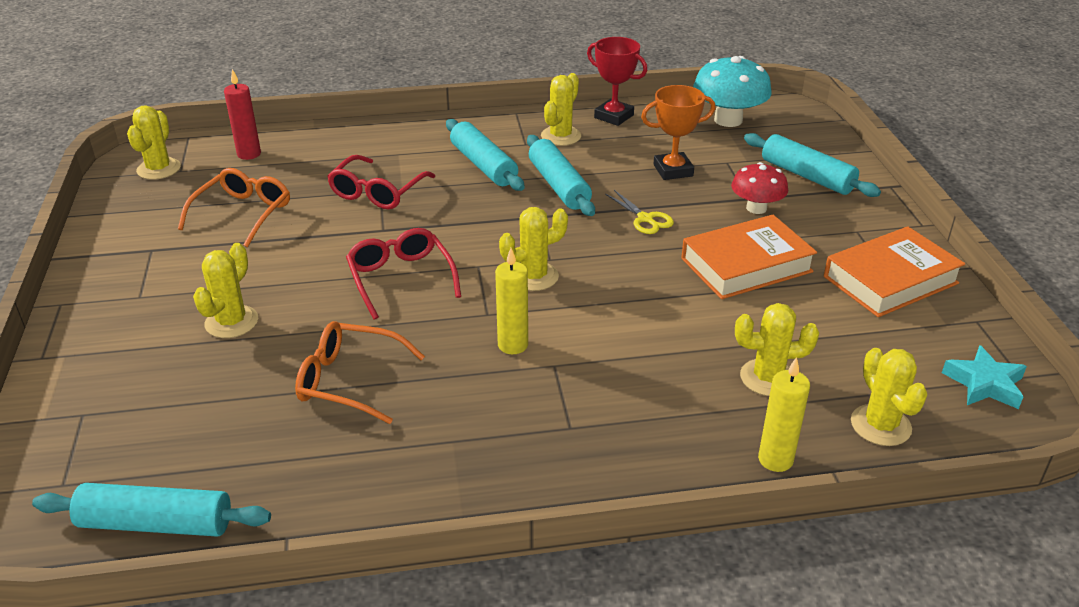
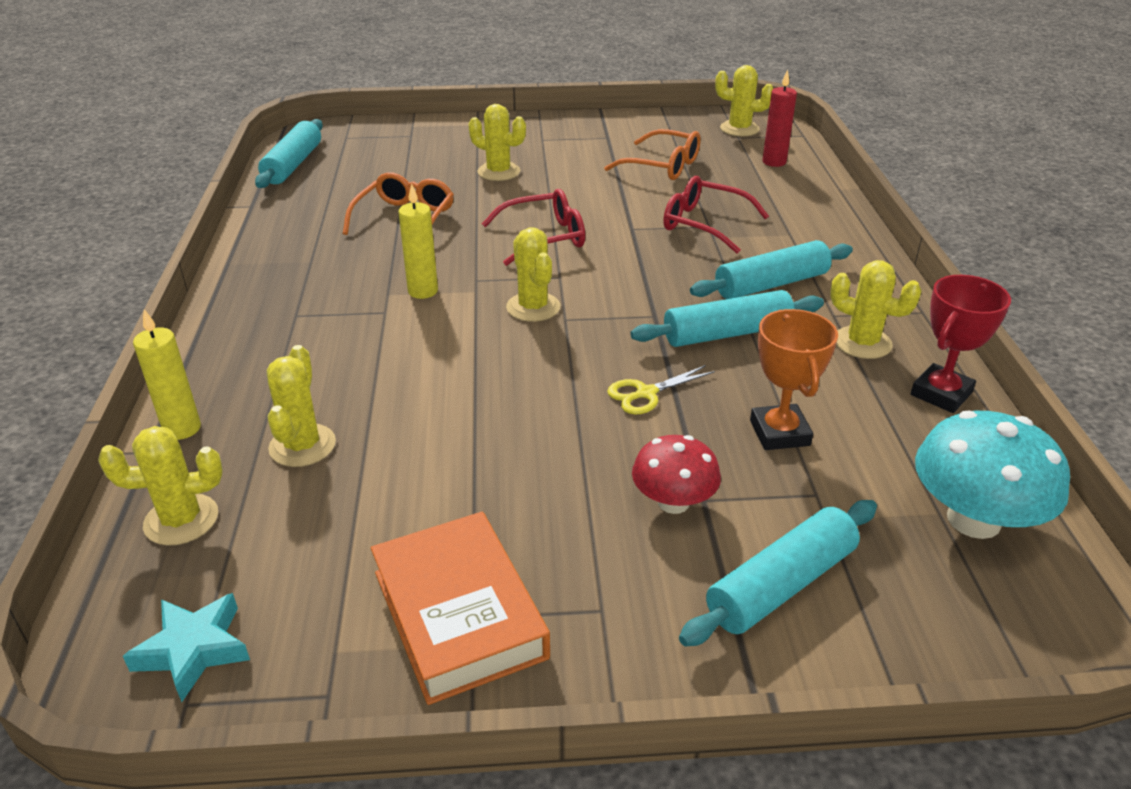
camera: 95 degrees right, 0 degrees up
orange book [681,215,817,299] -> none

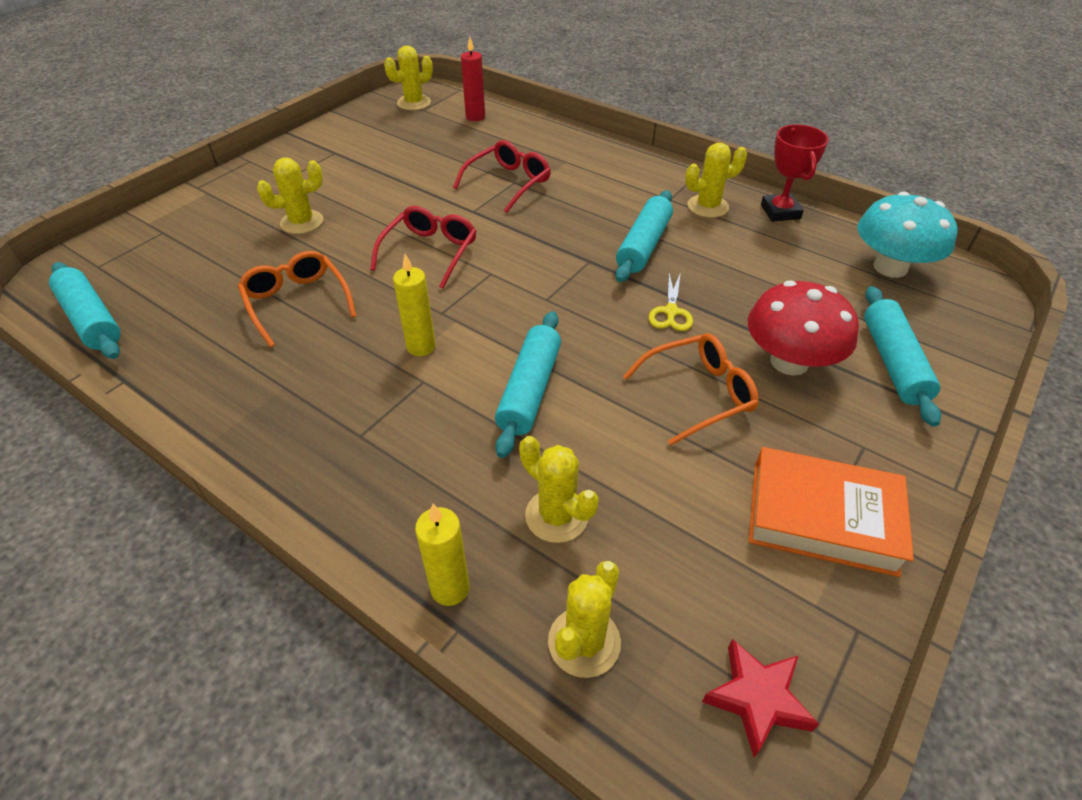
camera: 50 degrees left, 10 degrees up
turquoise star [123,593,250,702] -> red star [702,639,819,757]
yellow cactus [506,227,560,322] -> none
orange glasses [604,129,701,180] -> orange glasses moved to [623,334,759,446]
red mushroom [632,435,721,514] -> red mushroom [748,280,859,376], size x1.58
red glasses [663,176,769,254] -> red glasses turned 150 degrees clockwise [453,140,551,213]
turquoise rolling pin [690,240,853,299] -> turquoise rolling pin moved to [495,311,561,458]
orange trophy [750,309,838,450] -> none

